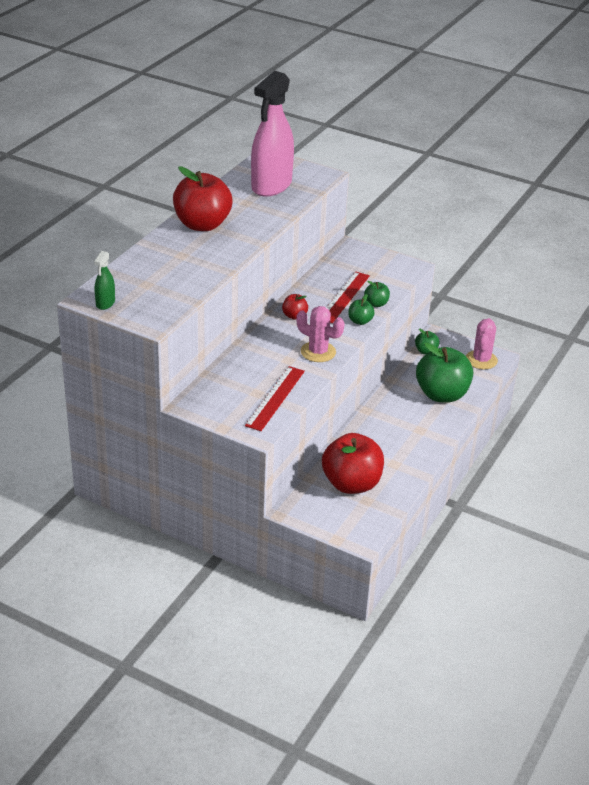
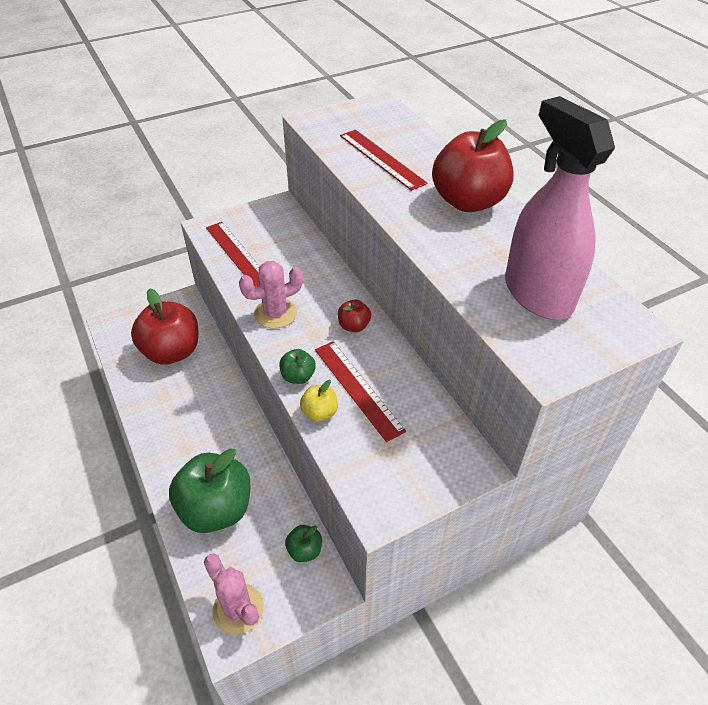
camera: 125 degrees right, 10 degrees up
green spray bottle [94,251,115,310] -> none
green apple [364,281,390,307] -> yellow apple [300,380,338,422]
none -> red ruler [340,130,428,191]

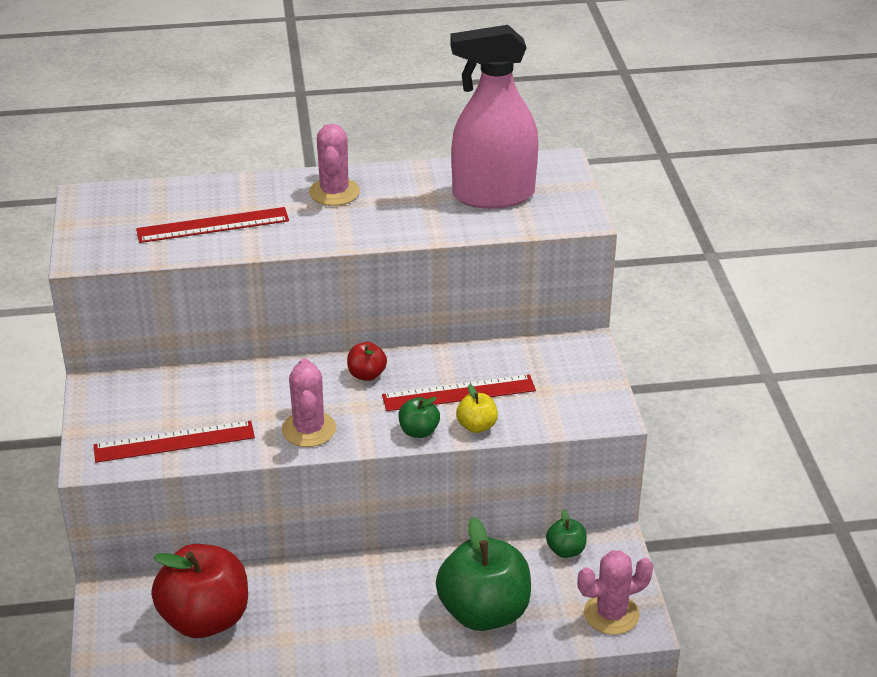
camera: 70 degrees left, 10 degrees down
red apple [432,119,514,212] -> pink cactus [309,124,360,206]

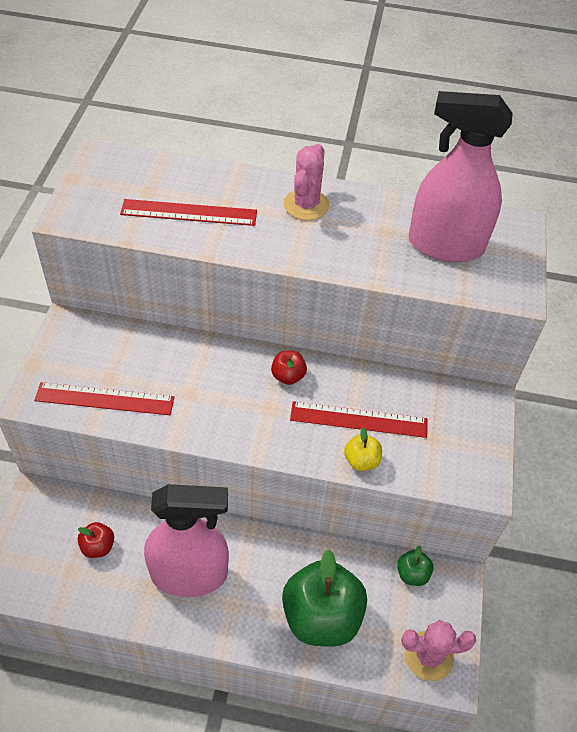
camera: 15 degrees right, 15 degrees up
red apple [151,544,248,638] -> red apple [78,522,114,558], size x0.45
pink cactus [282,358,336,447] -> none
green apple [398,397,440,438] -> none
none -> pink spray bottle [144,484,229,597]

